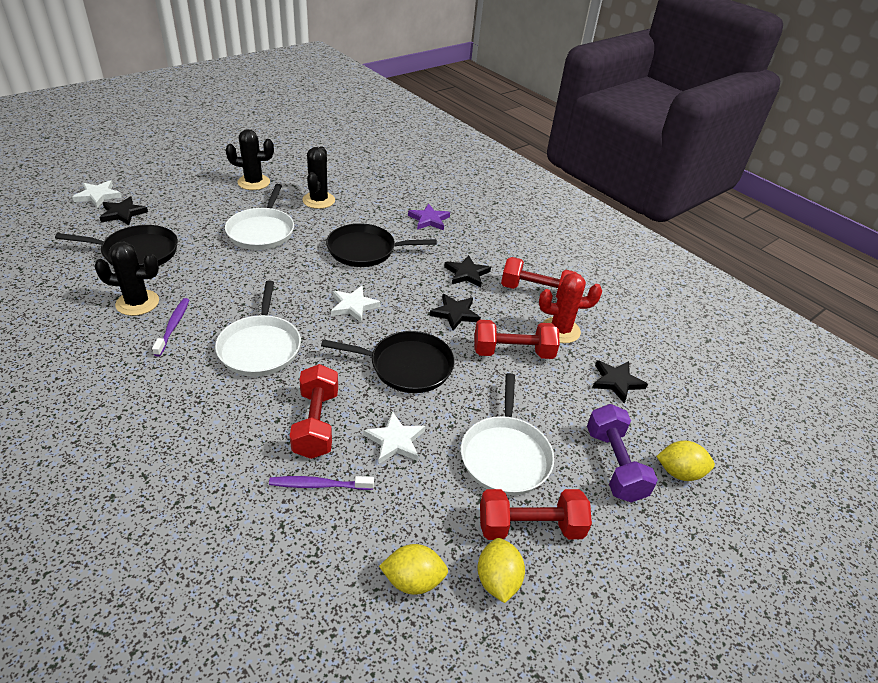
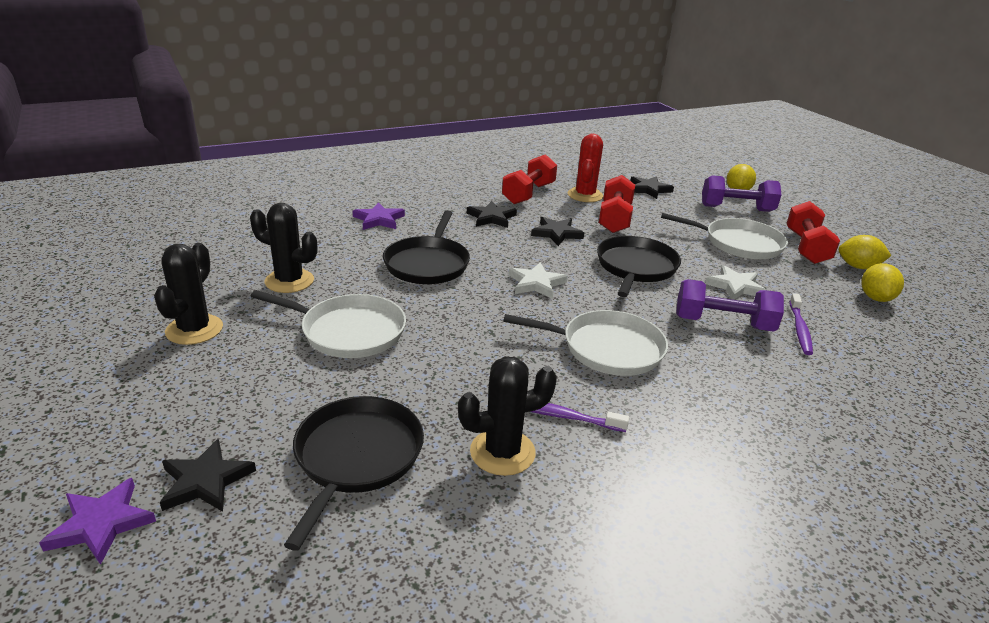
camera: 75 degrees left, 10 degrees down
white star [72,180,122,208] -> purple star [39,478,156,565]
black cactus [94,242,159,316] -> black cactus turned 60 degrees clockwise [458,356,557,476]
red dumbbell [290,364,338,459] -> purple dumbbell [676,279,784,332]

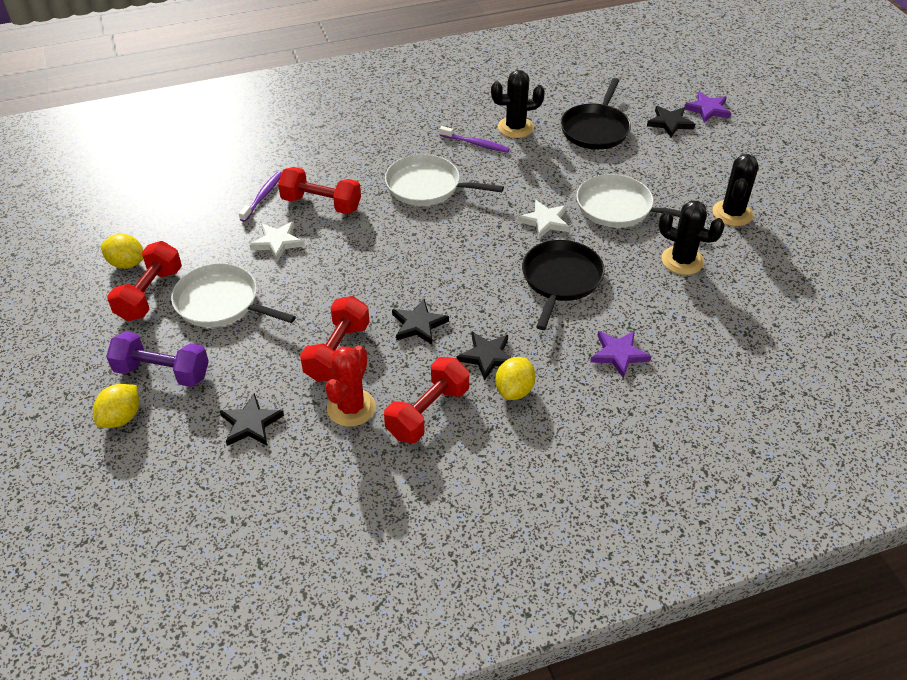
camera: 170 degrees left, 15 degrees up
white star [508,262,568,299] -> white star moved to [518,200,570,239]
black pan [597,236,681,297] -> none
purple dumbbell [676,279,784,332] -> red dumbbell [278,167,361,214]
yellow lemon [861,263,904,302] -> yellow lemon moved to [495,357,535,400]

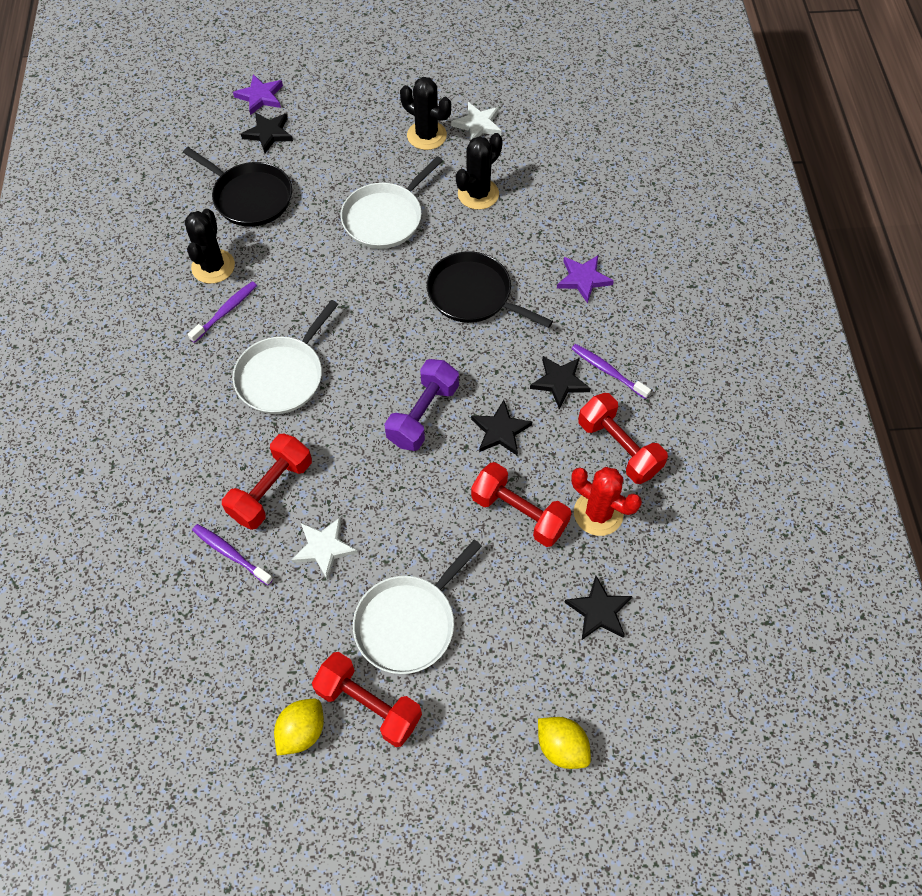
camera: 75 degrees left, 15 degrees up
purple dumbbell [106,331,209,387] -> purple dumbbell moved to [385,359,459,451]
yellow lemon [495,357,535,400] -> purple toothbrush [572,344,651,399]
white star [518,200,570,239] -> white star moved to [451,102,501,139]

